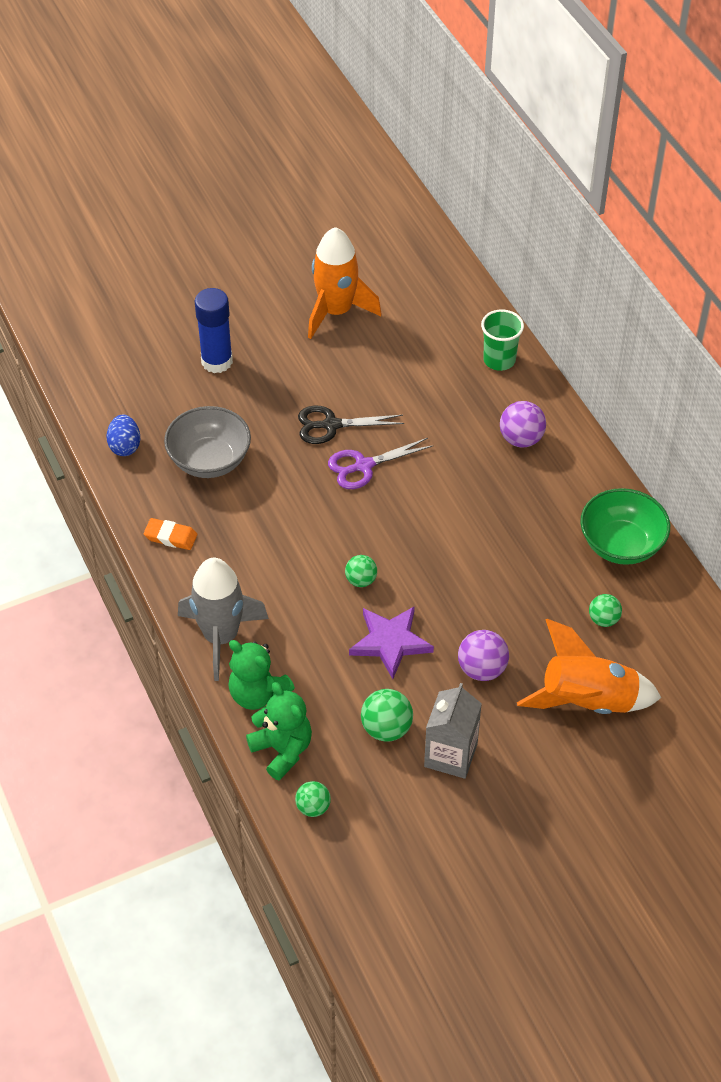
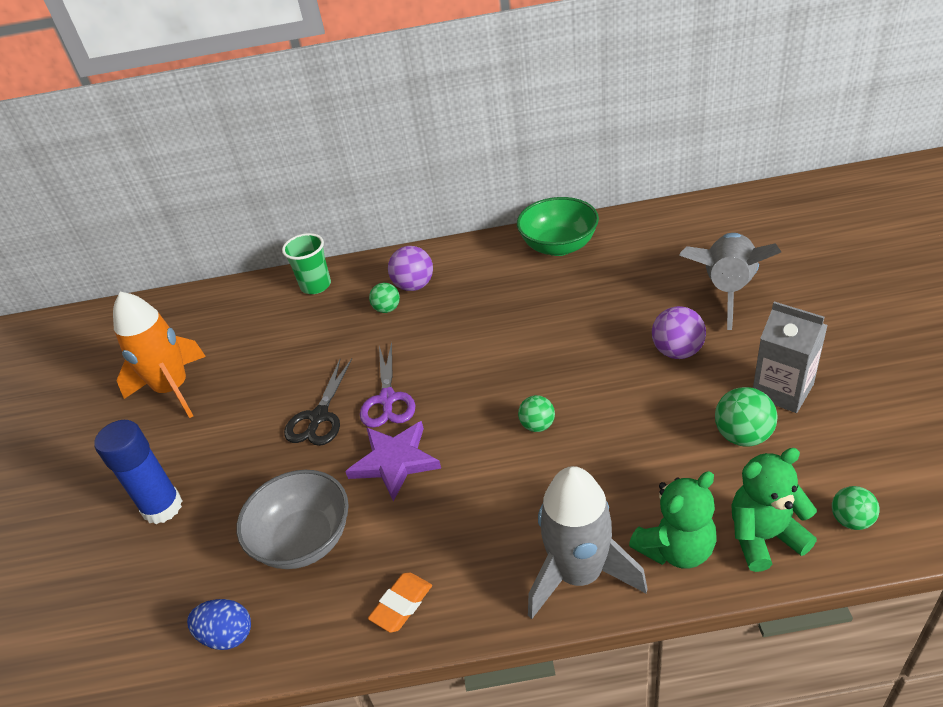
camera: 65 degrees left, 10 degrees down
purple star [349,606,434,679] -> purple star moved to [345,421,441,502]
orange rocket [517,619,661,714] -> grey rocket [679,233,781,330]
green ball [589,594,622,627] -> green ball moved to [369,283,400,313]

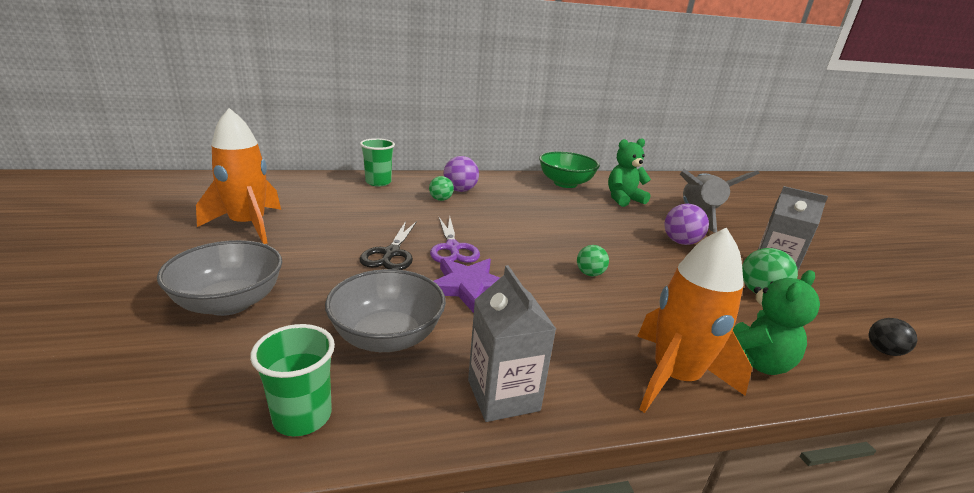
camera: 15 degrees left, 15 degrees down
blue glue stick [94,420,183,524] -> grey bowl [157,240,282,316]
blue egg [187,599,251,650] -> green cup [250,324,335,436]
orange eraser [368,572,432,633] -> grey carton [468,265,556,422]
grey rocket [528,466,648,619] -> orange rocket [637,227,752,413]
green teddy bear [731,448,817,572] -> green teddy bear moved to [608,138,651,207]
green ball [832,486,879,530] -> black ball [868,318,917,356]

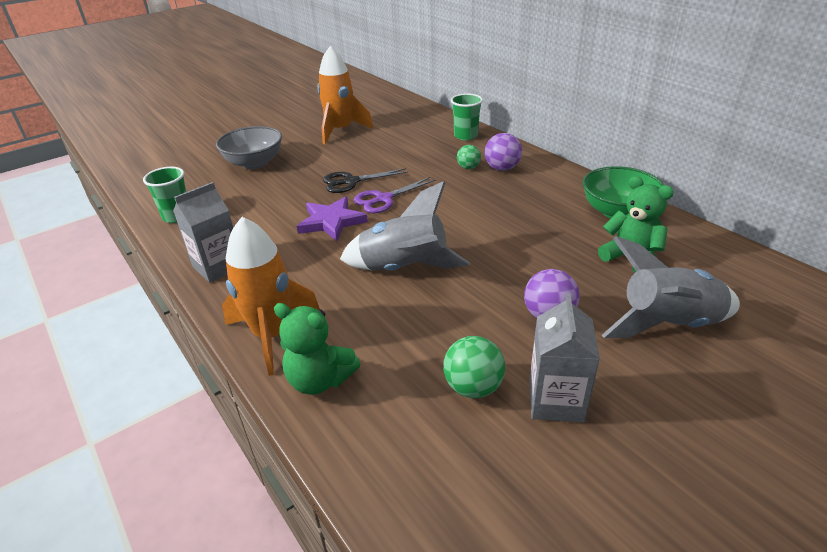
camera: 70 degrees right, 10 degrees up
grey bowl [325,269,446,352] -> none
green ball [577,245,609,276] -> grey rocket [340,181,470,271]
black ball [868,318,917,356] -> none

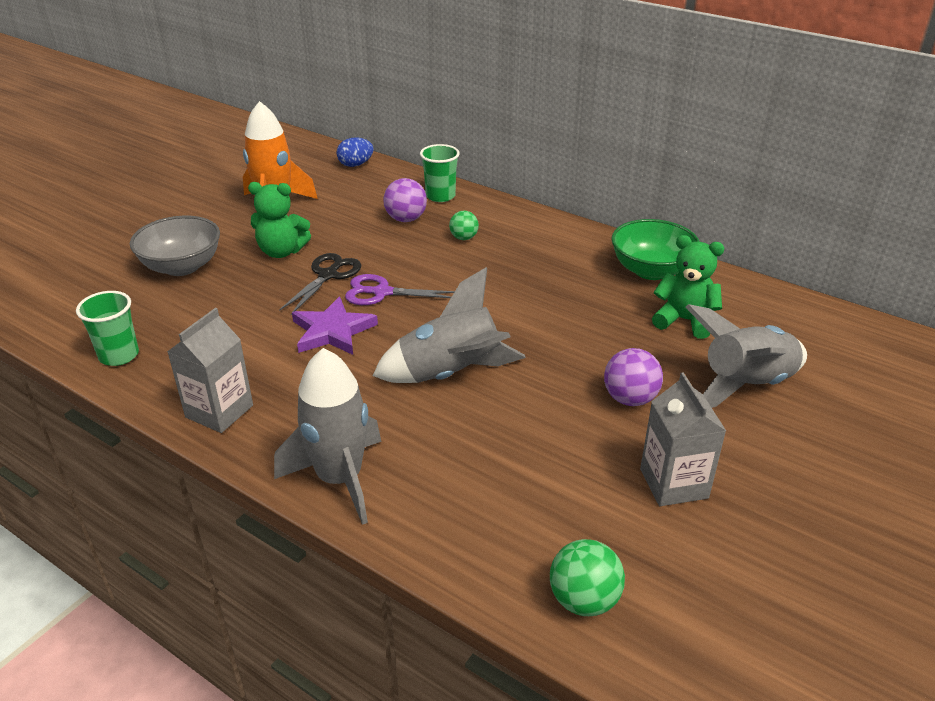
camera: 20 degrees left, 0 degrees up
orange rocket [222,217,320,376] -> grey rocket [274,348,381,525]
green teddy bear [274,303,360,395] -> green teddy bear moved to [248,182,311,258]
black scissors [323,168,409,193] -> black scissors turned 150 degrees clockwise [279,253,361,315]
purple scissors [354,177,436,213] -> purple scissors turned 60 degrees clockwise [345,274,455,305]
green ball [443,336,505,398] -> green ball moved to [550,539,625,616]
purple ball [485,133,522,171] -> purple ball moved to [383,178,427,222]
none -> blue egg [337,137,374,167]

